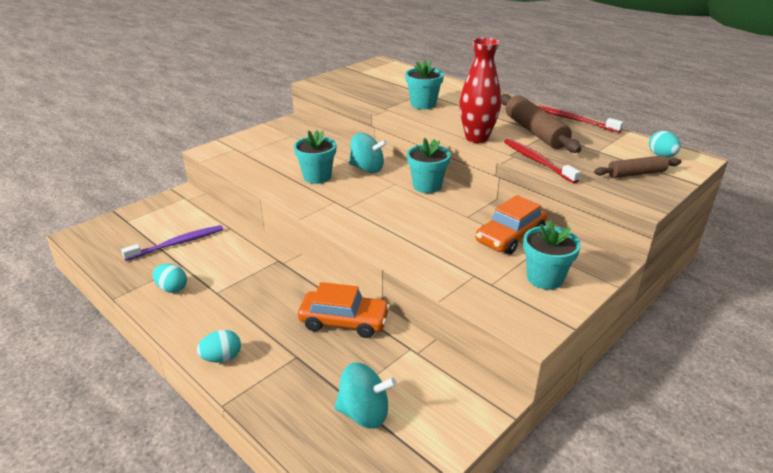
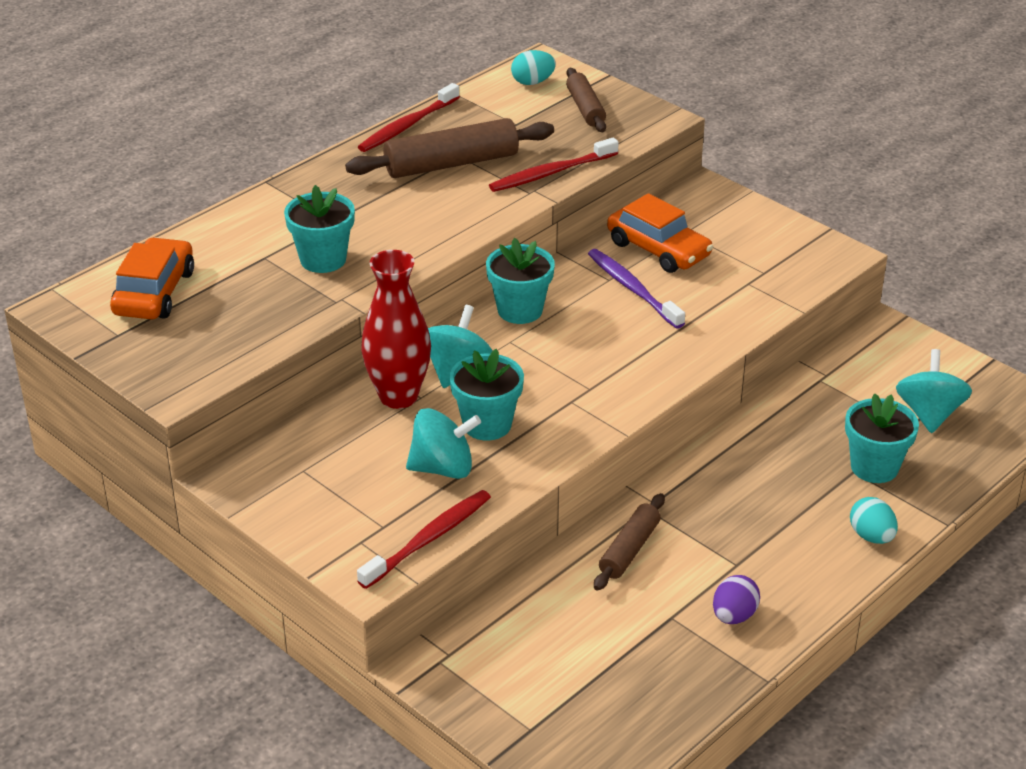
camera: 90 degrees left, 5 degrees up
purple toothbrush [121,225,223,261] -> purple toothbrush moved to [588,249,685,329]
turquoise egg [153,264,187,293] -> purple egg [713,575,760,624]
orange car [298,282,390,338] -> orange car moved to [110,237,194,319]
red vase [459,38,501,143] -> red vase moved to [361,250,431,409]
turquoise flower pot [523,220,581,290] -> turquoise flower pot moved to [845,393,919,483]
none -> red toothbrush [357,490,491,589]
none -> turquoise spinning top [406,408,481,479]
none -> brown rolling pin [594,493,665,591]

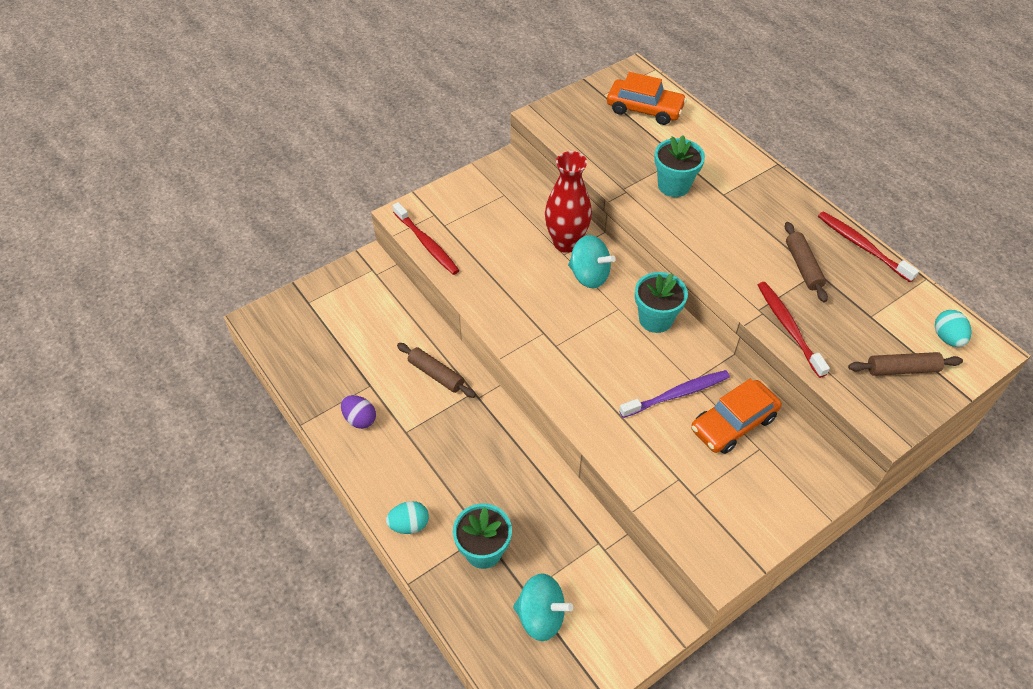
camera: 100 degrees right, 15 degrees up
brown rolling pin [345,118,554,178] -> brown rolling pin [785,222,828,302], size x0.60
turquoise spinning top [406,408,481,479] -> none
turquoise flower pot [449,349,524,441] -> none

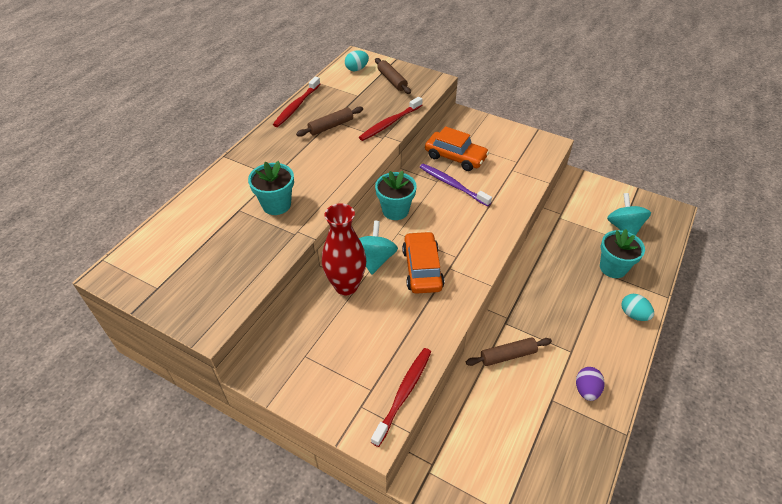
camera: 115 degrees left, 5 degrees down
brown rolling pin [397,343,476,398] -> brown rolling pin turned 60 degrees clockwise [466,337,552,366]
orange car [607,72,687,125] -> orange car moved to [402,231,444,294]

